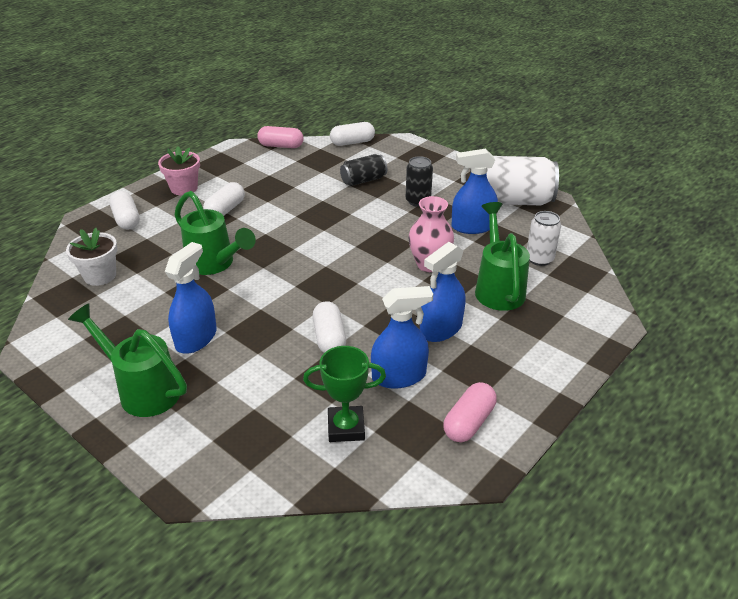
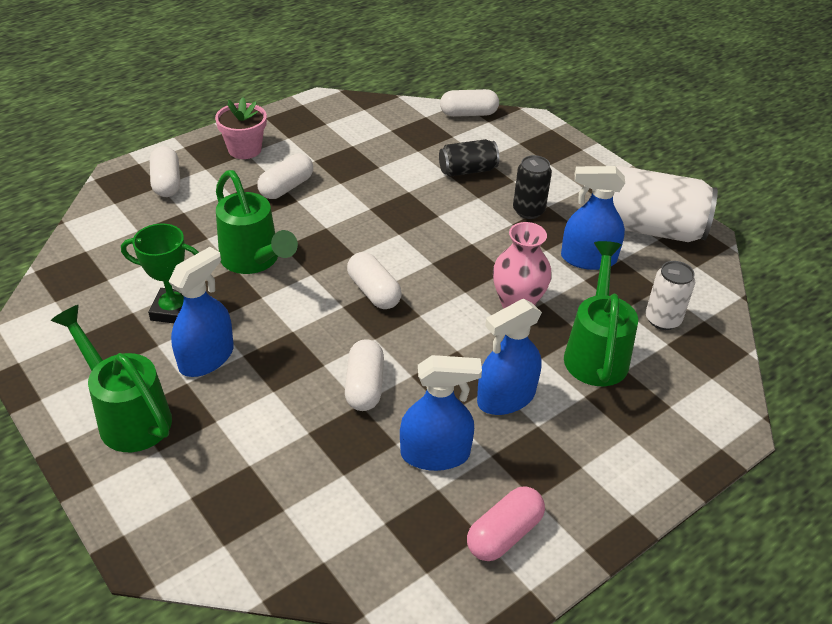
camera: 10 degrees right, 5 degrees up
white flower pot [66,228,118,286] -> none
pink capsule [257,126,304,148] -> none
green trophy [303,346,386,442] -> green trophy moved to [121,223,199,323]
none -> white capsule [347,252,402,309]

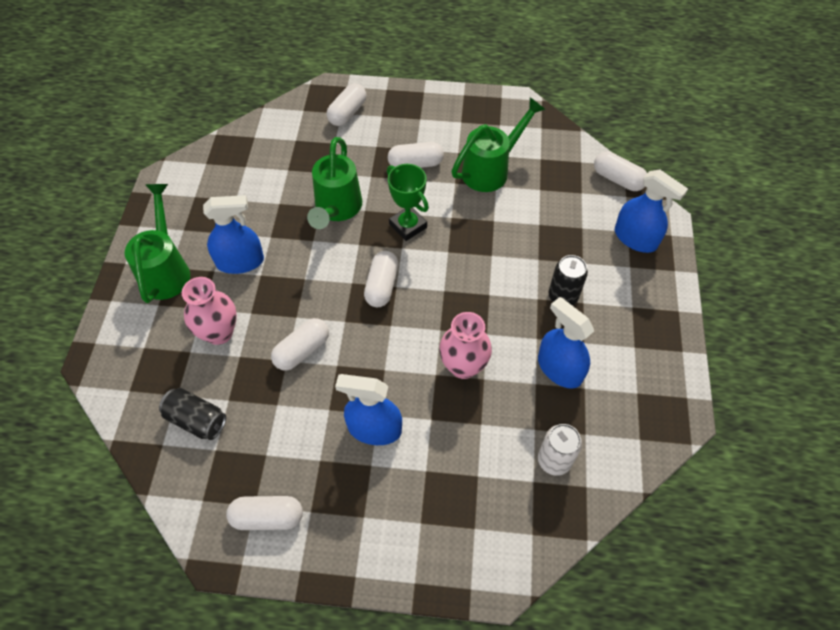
camera: 45 degrees right, 15 degrees up
green trophy [121,223,199,323] -> green trophy moved to [387,164,429,241]
pink flower pot [215,97,267,159] -> none
blue spray bottle [400,355,482,471] -> blue spray bottle moved to [615,170,688,253]
black can [439,139,499,177] -> black can moved to [159,388,226,440]
pink capsule [467,486,545,561] -> white capsule [226,496,303,530]
green watering can [564,241,638,386] -> green watering can moved to [452,97,546,192]
white can [613,165,718,242] -> none
none -> pink vase [182,277,237,345]

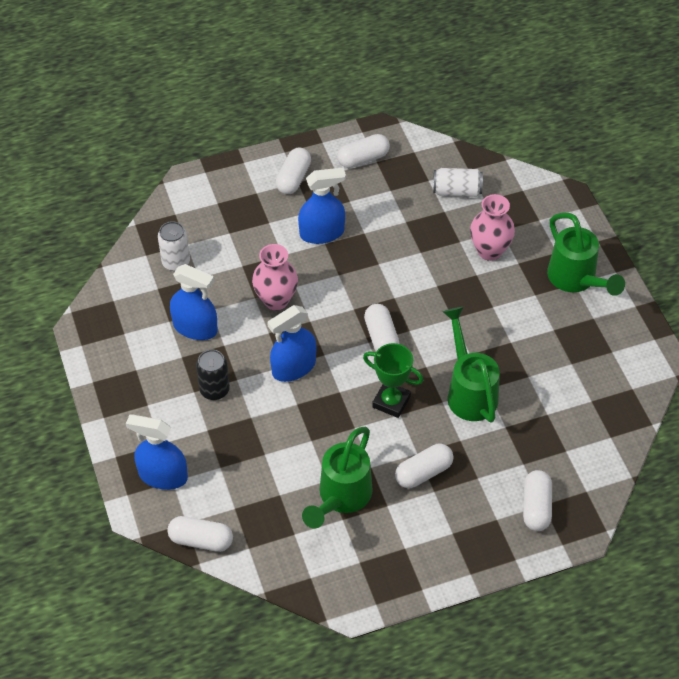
camera: 155 degrees right, 5 degrees down
black can [159,388,226,440] -> white can [433,168,483,197]
blue spray bottle [203,195,264,274] -> blue spray bottle moved to [267,305,316,382]
white capsule [271,318,329,371] -> white capsule moved to [276,148,311,194]

